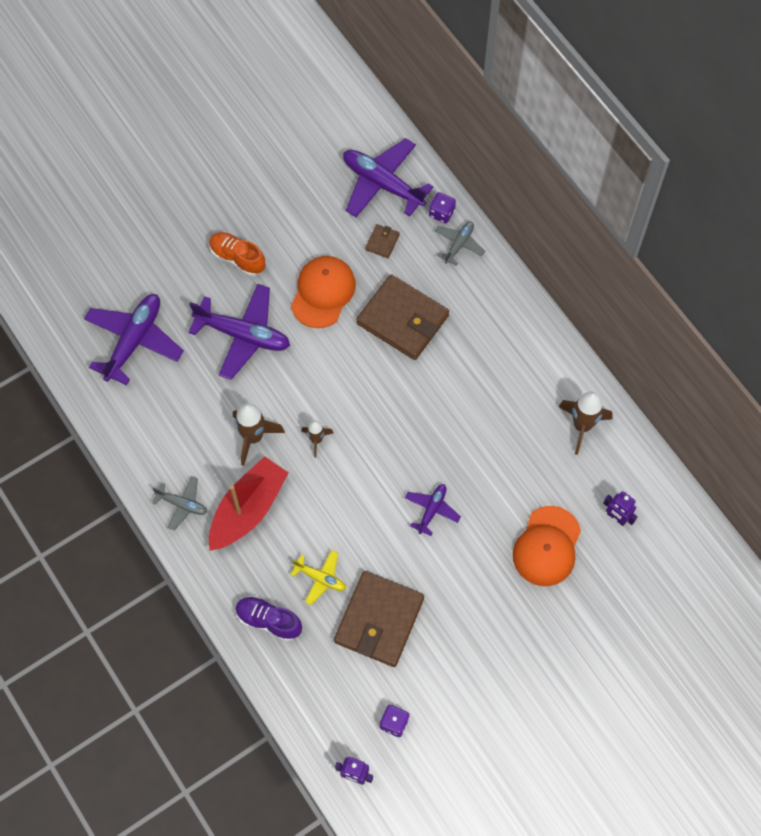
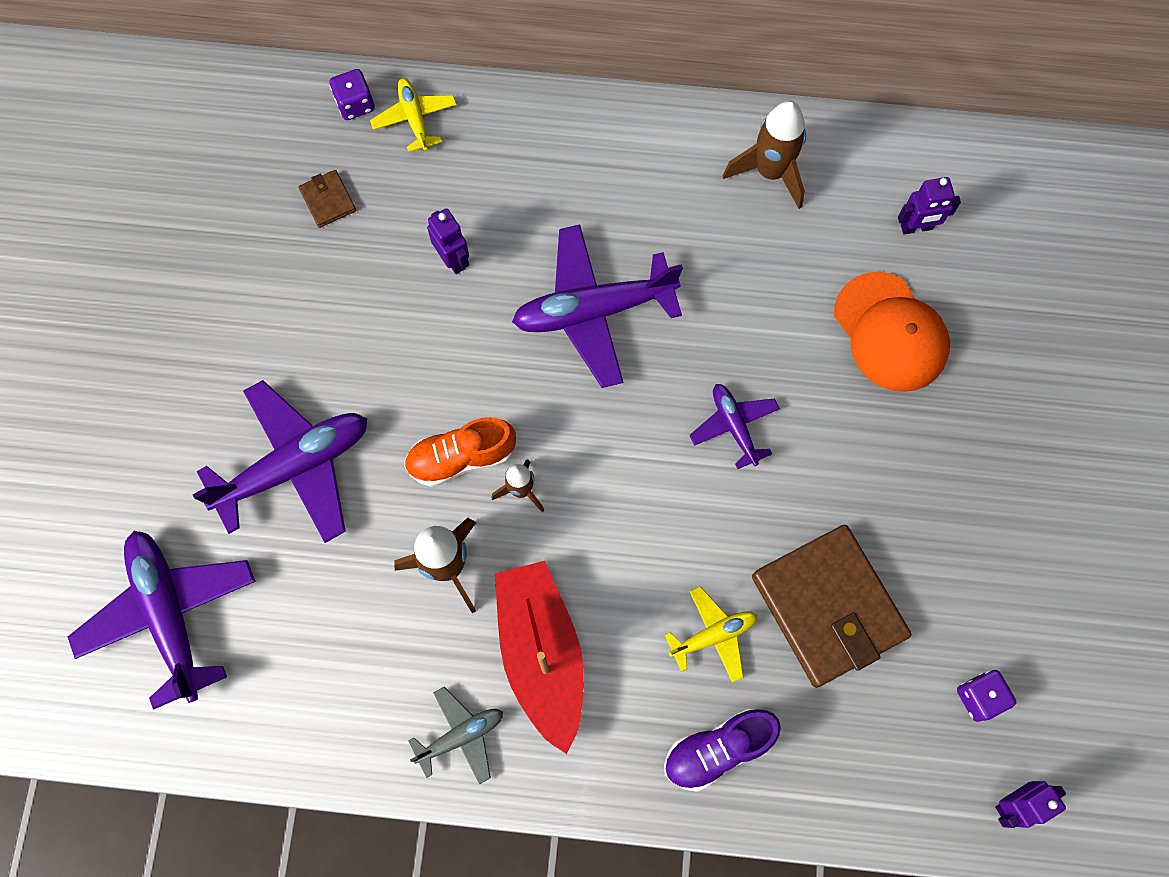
camera: 50 degrees left, 5 degrees up
orange shoe [209,232,265,276] -> orange shoe moved to [404,417,516,487]
orange cap [291,256,356,328] -> none
purple plane [343,138,433,217] -> purple plane moved to [512,225,683,388]
brown wallet [356,274,449,360] -> purple robot [427,208,469,274]
grey plane [435,221,485,266] -> yellow plane [370,78,457,152]

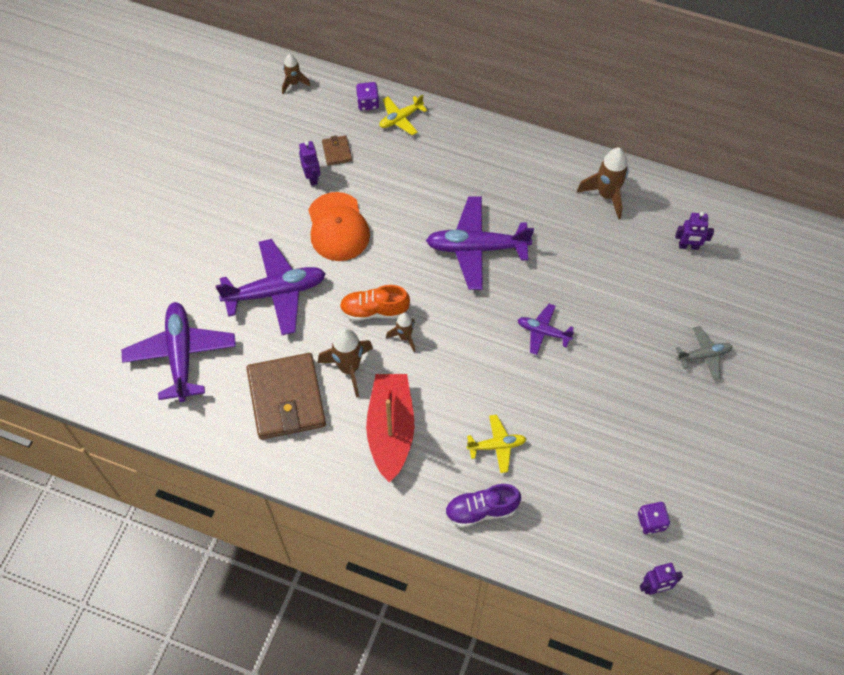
camera: 15 degrees right, 10 degrees down
yellow plane [370,78,457,152] -> yellow plane turned 120 degrees counterclockwise [379,95,427,135]
grey plane [409,687,503,785] -> grey plane moved to [676,326,733,380]
purple robot [427,208,469,274] -> purple robot moved to [299,141,320,186]
purple plane [689,384,780,469] -> purple plane turned 60 degrees counterclockwise [518,304,574,355]
brown wallet [752,525,911,688] -> brown wallet moved to [246,353,326,440]
orange cap [834,272,950,392] -> orange cap moved to [308,192,370,261]
none -> brown rocket [282,54,311,94]

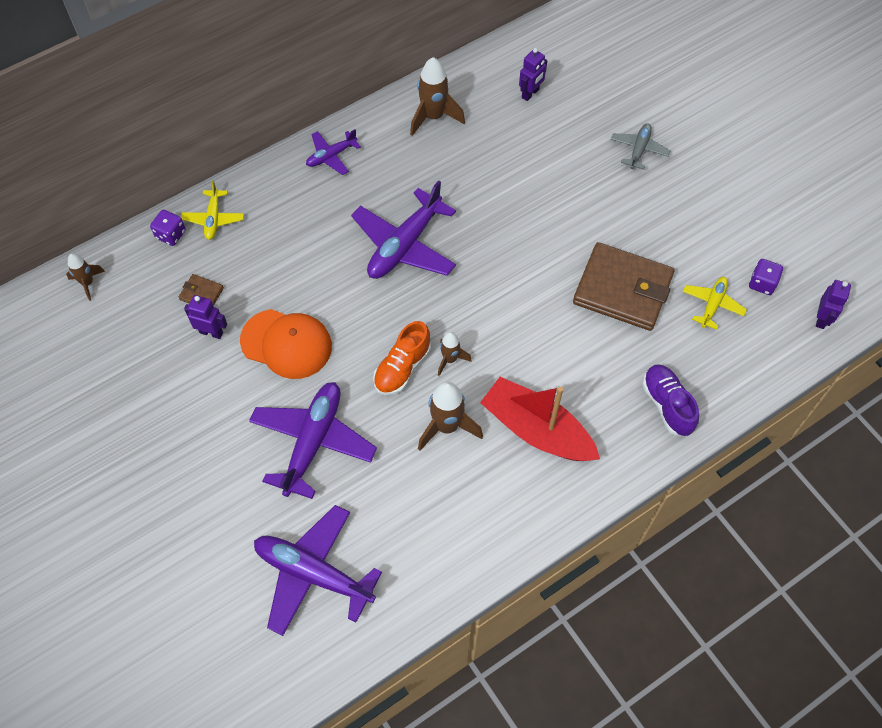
camera: 55 degrees left, 0 degrees up
brown wallet [246,353,326,440] -> brown wallet moved to [573,242,674,331]
purple shoe [445,484,521,528] -> purple shoe turned 135 degrees clockwise [642,364,699,436]
yellow plane [466,415,526,473] -> yellow plane moved to [683,277,747,330]
purple plane [518,304,574,355] -> purple plane moved to [306,129,361,175]

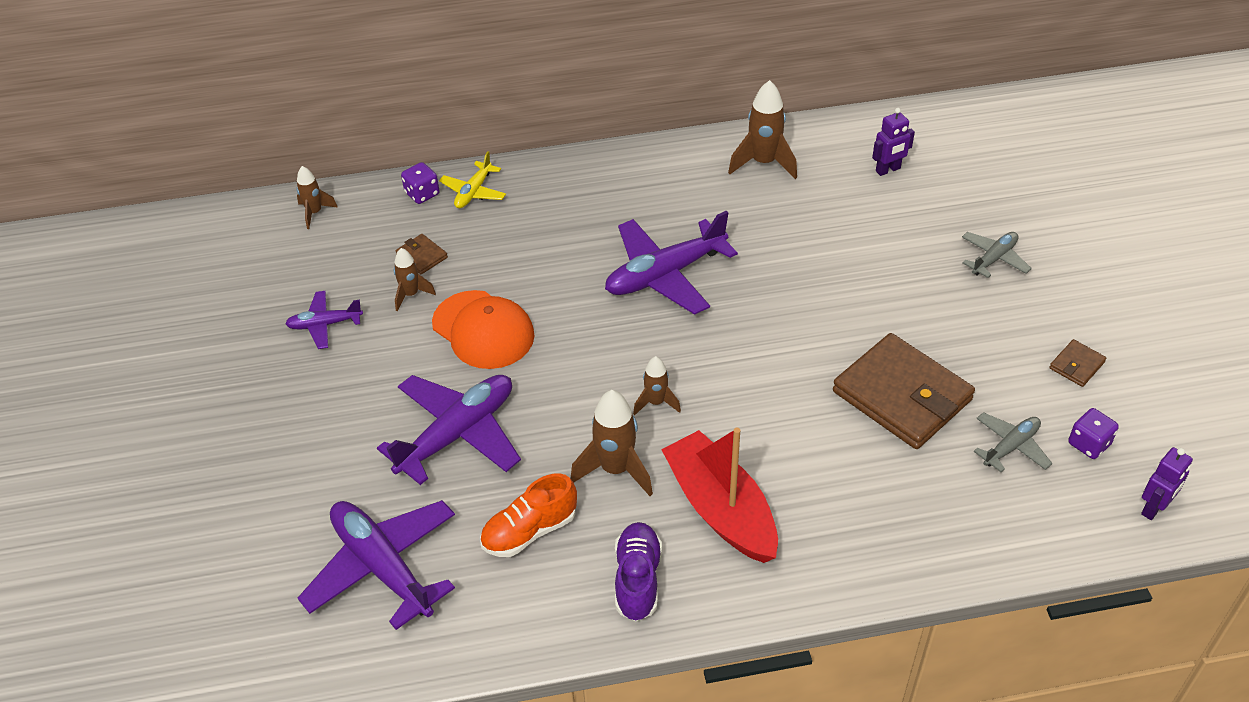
camera: 25 degrees right, 15 degrees down
purple robot [184,295,227,339] -> brown rocket [394,248,436,311]
purple plane [306,129,361,175] -> purple plane moved to [285,291,363,349]
orange shoe [373,321,431,395] -> orange shoe moved to [480,473,577,557]
purple shoe [642,364,699,436] -> purple shoe moved to [615,522,662,621]
yellow plane [683,277,747,330] -> grey plane [974,412,1053,472]
none -> brown wallet [1049,339,1106,387]

